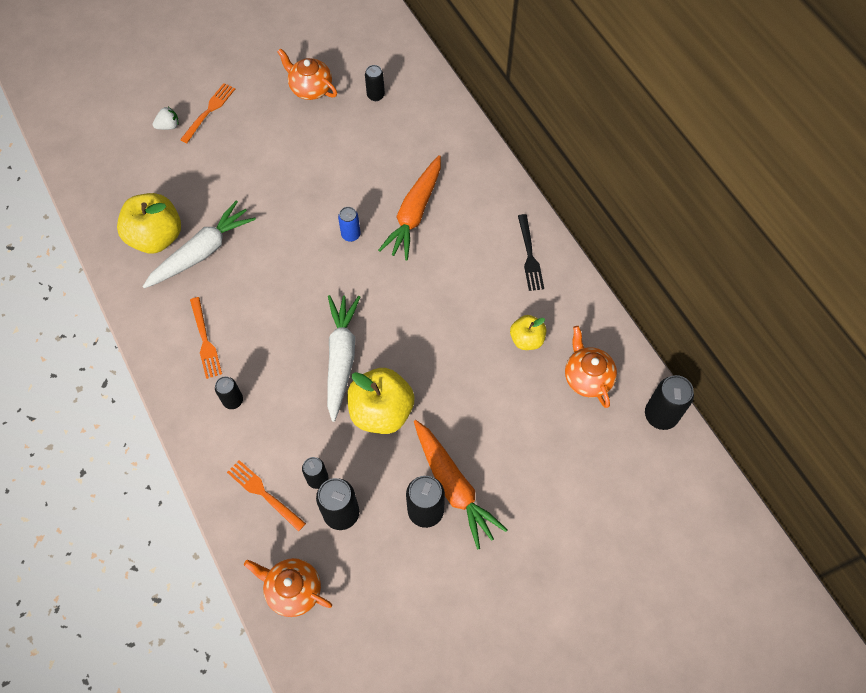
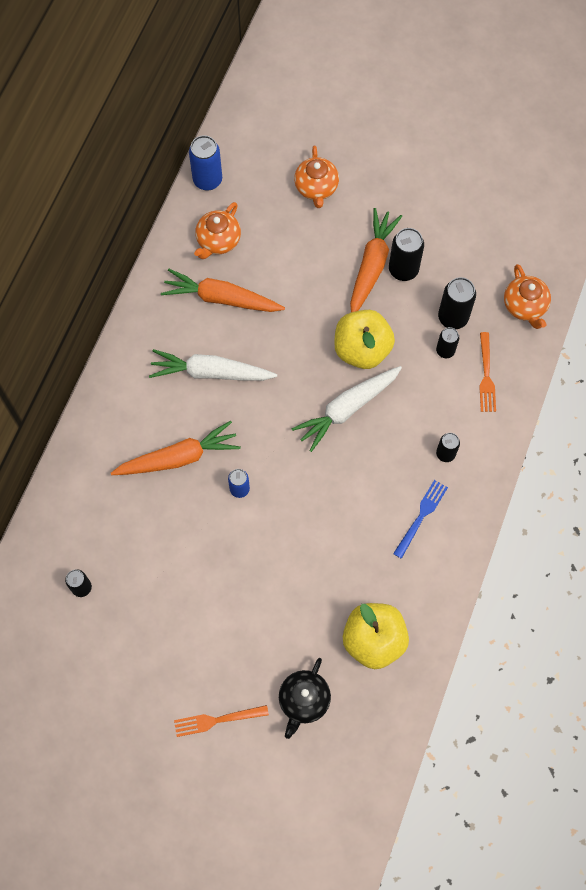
camera: 130 degrees left, 5 degrees up
white carrot [143,200,256,289] -> white carrot moved to [149,349,277,381]
white strawberry [153,107,179,130] -> none
orange fork [190,297,222,379] -> blue fork [393,480,448,559]
orange teapot [277,48,337,100] -> orange teapot moved to [294,146,339,208]
yellow apple [510,315,546,350] -> orange carrot [161,269,285,312]
black fork [518,214,544,291] -> none
black can [645,375,694,430] -> blue can [189,135,222,191]
none -> black teapot [279,658,331,739]

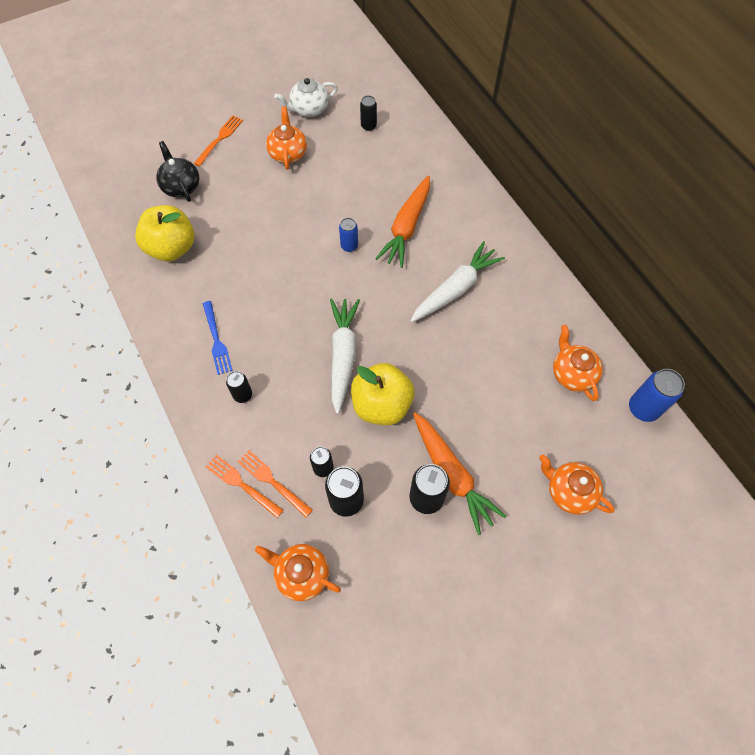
camera: 130 degrees right, 5 degrees down
orange carrot [161,269,285,312] -> none
none -> orange fork [206,455,284,518]
none -> orange teapot [266,106,307,170]
none -> white teapot [274,78,338,117]

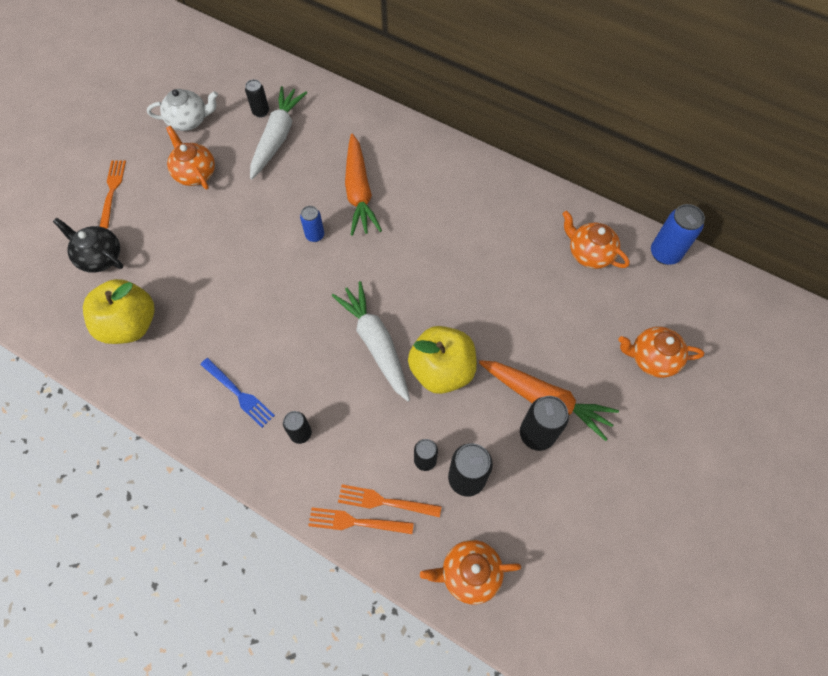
camera: 30 degrees left, 0 degrees up
white teapot [274,78,338,117] -> white teapot turned 135 degrees counterclockwise [147,89,218,131]
white carrot [410,241,505,323] -> white carrot moved to [250,86,307,179]

